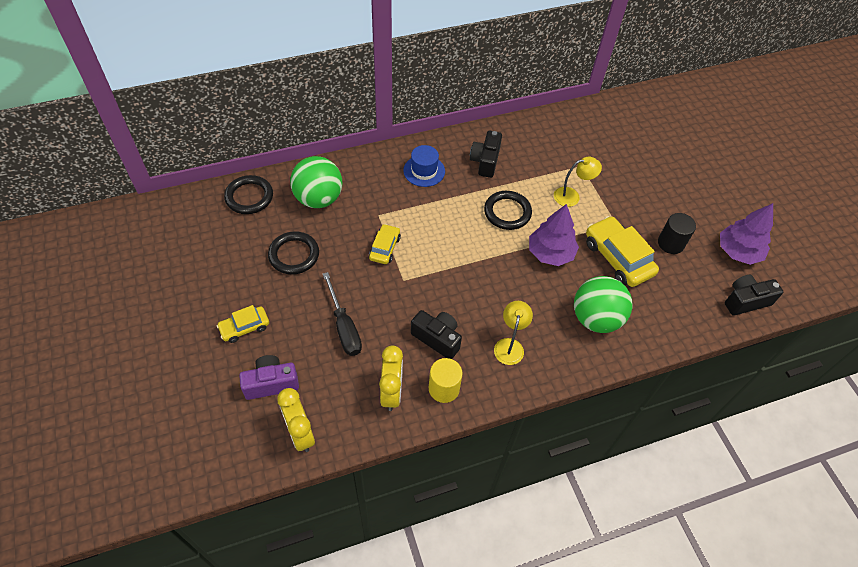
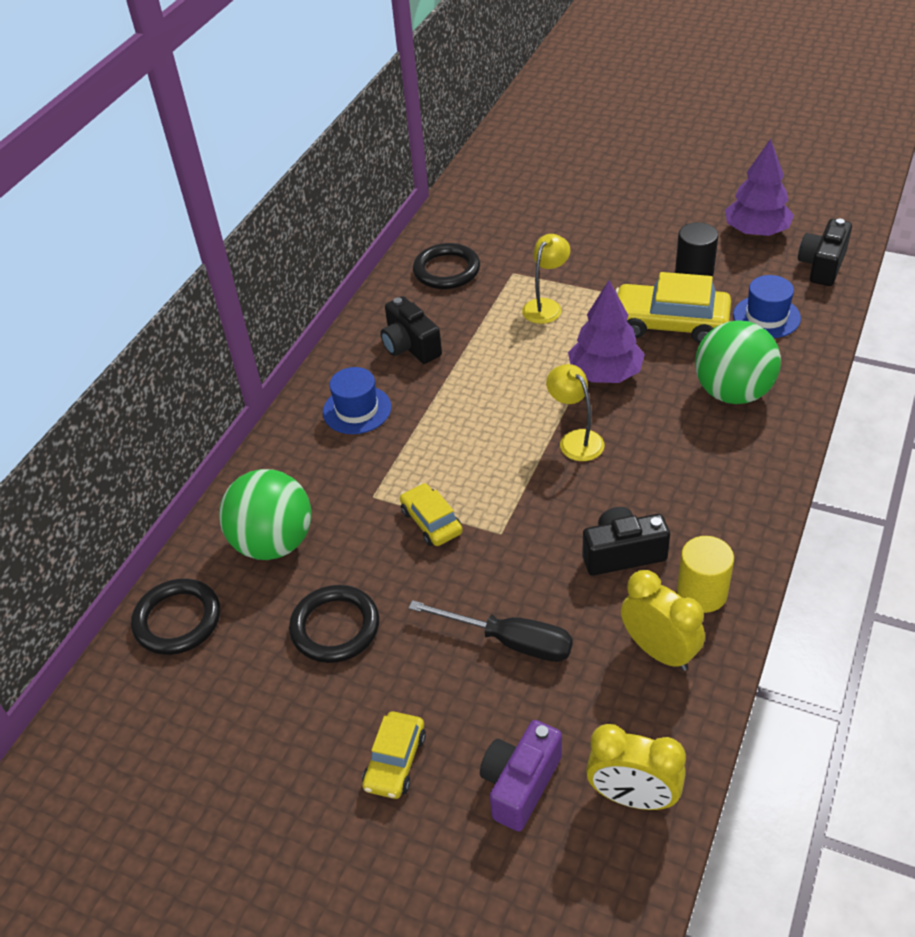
camera: 40 degrees left, 10 degrees down
black ring [484,191,532,230] -> black ring moved to [413,243,480,289]
yellow lamp [494,301,533,365] -> yellow lamp moved to [546,364,605,461]
none -> blue hat [733,275,801,338]

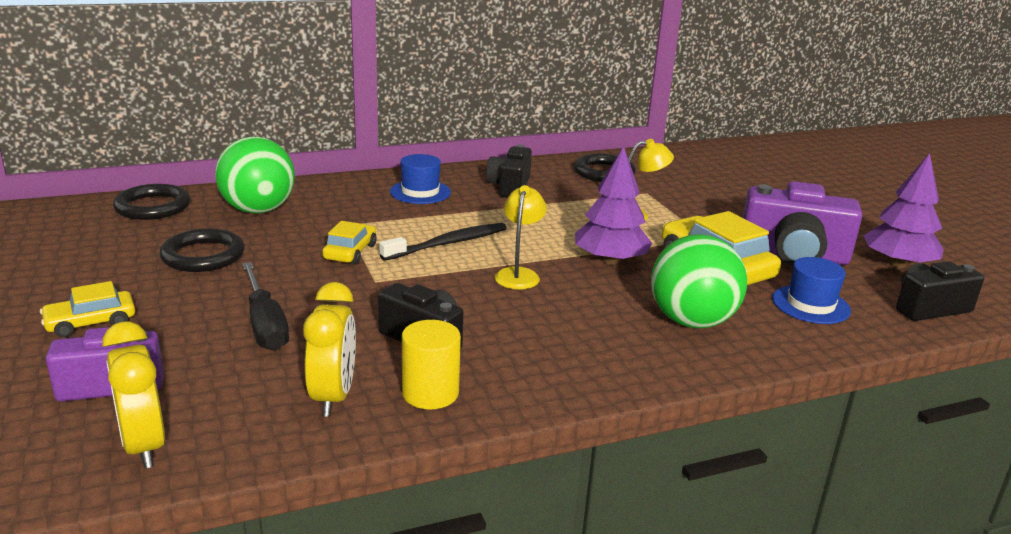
camera: 40 degrees right, 20 degrees down
black cylinder [675,222,718,276] -> purple camera [743,181,862,266]
none -> black toothbrush [379,223,507,261]

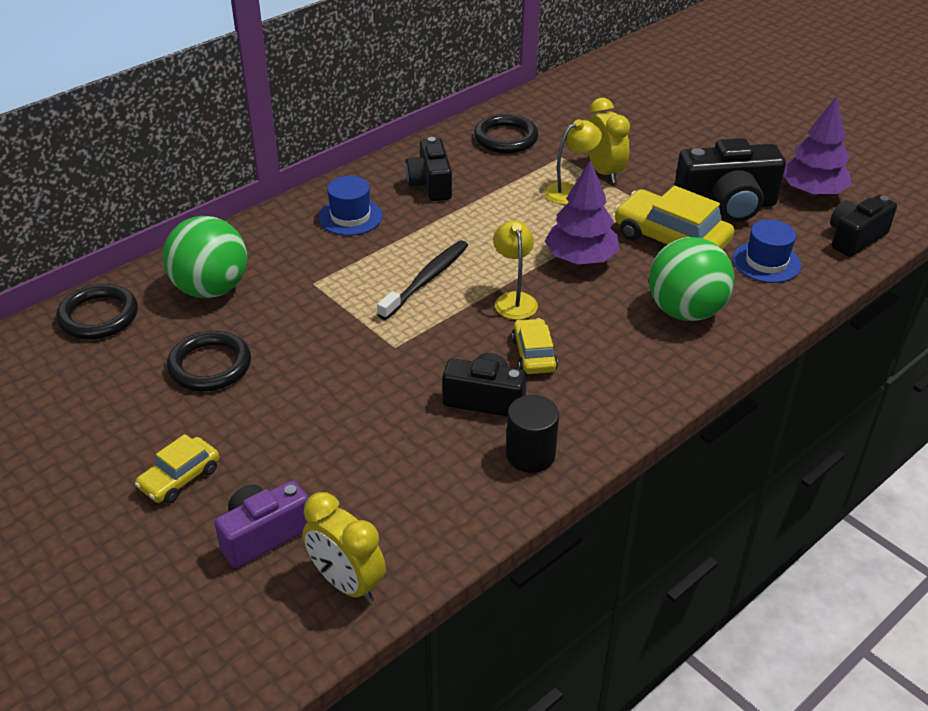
camera: 20 degrees left, 15 degrees up
black screwdriver [242,262,289,351] -> none
yellow clock [303,282,356,417] -> yellow clock moved to [588,98,630,183]
yellow car [322,221,377,264] -> yellow car moved to [512,318,558,374]
yellow cylinder [402,320,461,409] -> black cylinder [506,395,559,473]
purple camera [743,181,862,266] -> black camera [674,138,786,222]

